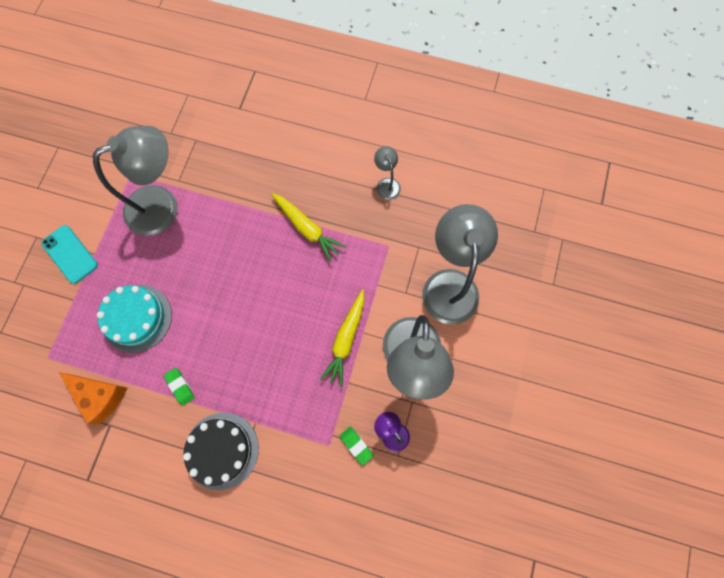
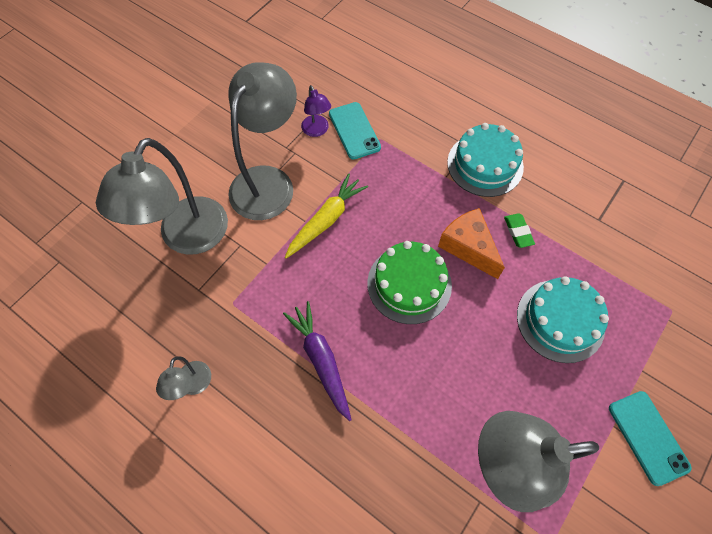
camera: 160 degrees left, 10 degrees down
orange cheese [59,372,127,424] -> orange cheese moved to [438,208,505,279]
black cake [183,413,259,490] -> turquoise cake [447,123,524,197]
yellow carrot [271,193,346,262] -> purple carrot [283,301,352,421]
green eraser [340,426,374,466] -> turquoise phone [329,102,381,160]
none -> green cake [367,241,452,324]

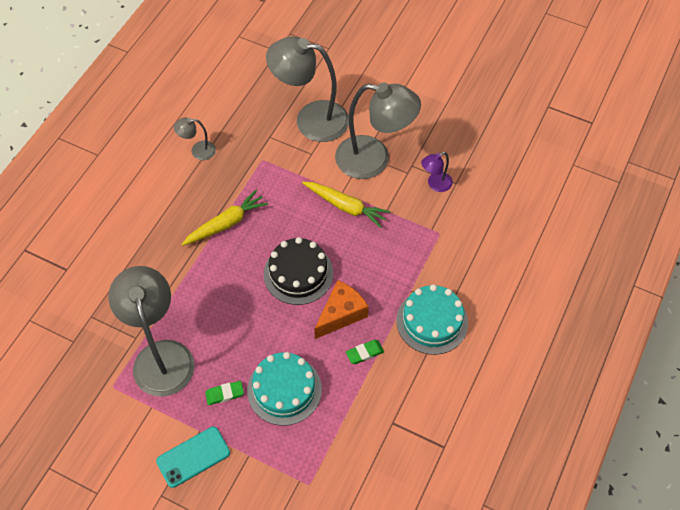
camera: 80 degrees right, 5 degrees down
purple carrot [283,301,352,421] -> yellow carrot [181,190,268,246]
turquoise phone [329,102,381,160] -> none
green cake [367,241,452,324] -> black cake [264,237,333,305]
none -> green eraser [205,381,244,405]

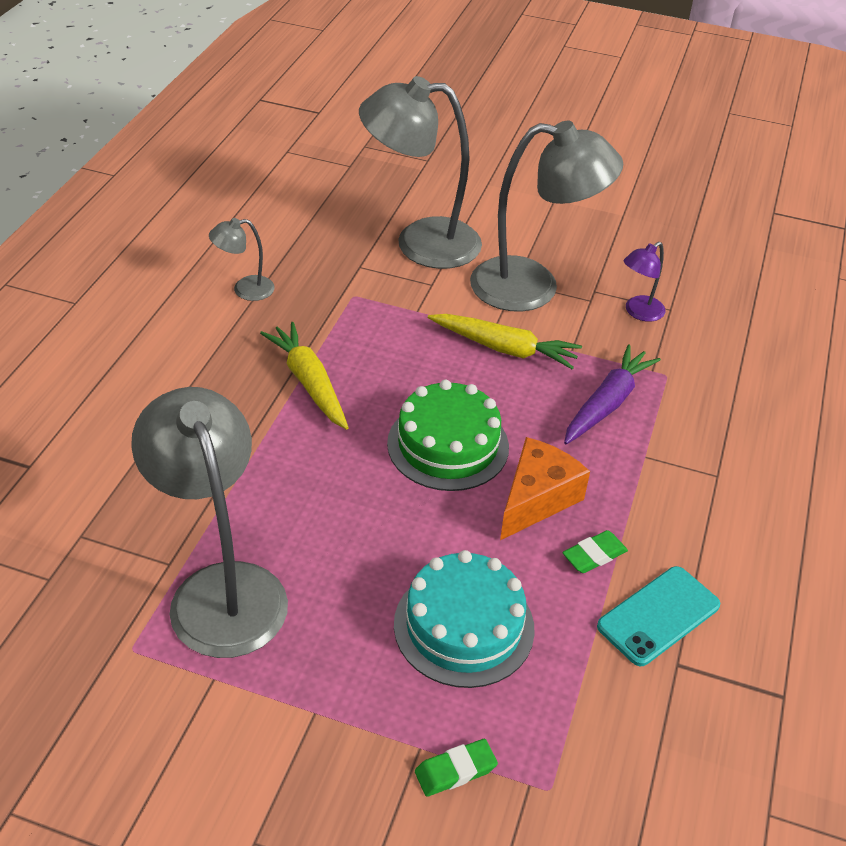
camera: 10 degrees left, 15 degrees down
turquoise phone [156,426,230,488] -> turquoise phone moved to [597,566,720,666]
yellow carrot [181,190,268,246] -> yellow carrot turned 75 degrees counterclockwise [260,322,349,430]
green eraser [205,381,244,405] -> green eraser moved to [415,739,498,797]
black cake [264,237,333,305] -> green cake [387,380,509,491]
turquoise cake [397,284,468,355] -> none
none -> purple carrot [564,344,661,444]

